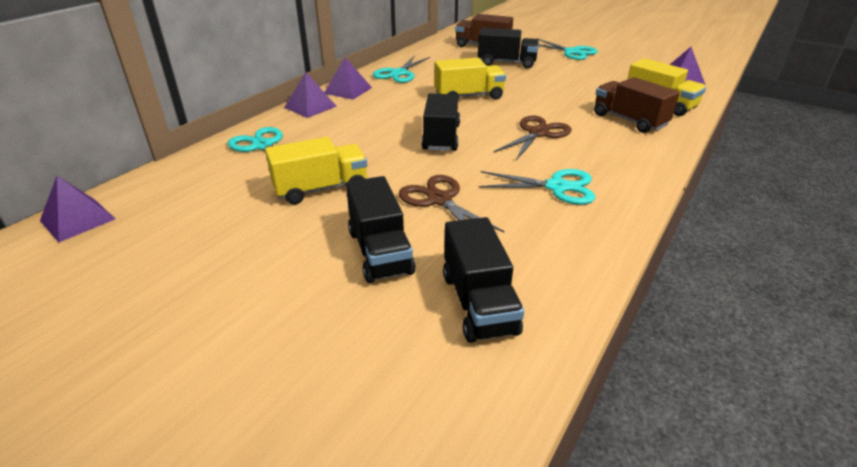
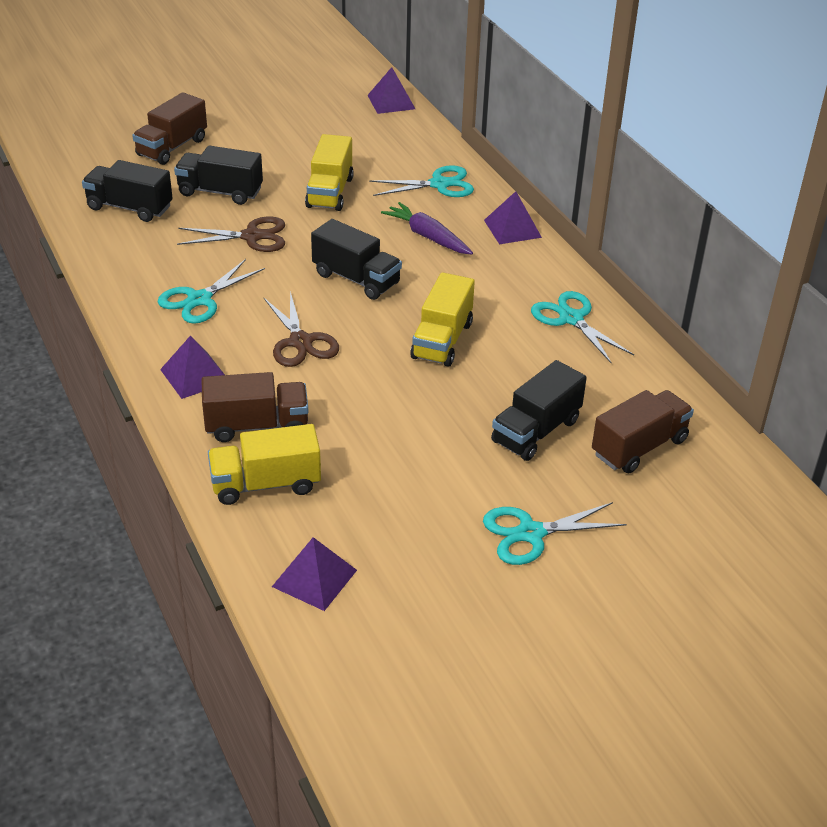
camera: 120 degrees right, 5 degrees up
purple pyramid [324,57,372,100] -> purple pyramid moved to [160,335,225,399]
none -> brown truck [132,92,207,165]
none -> purple carrot [381,202,473,255]

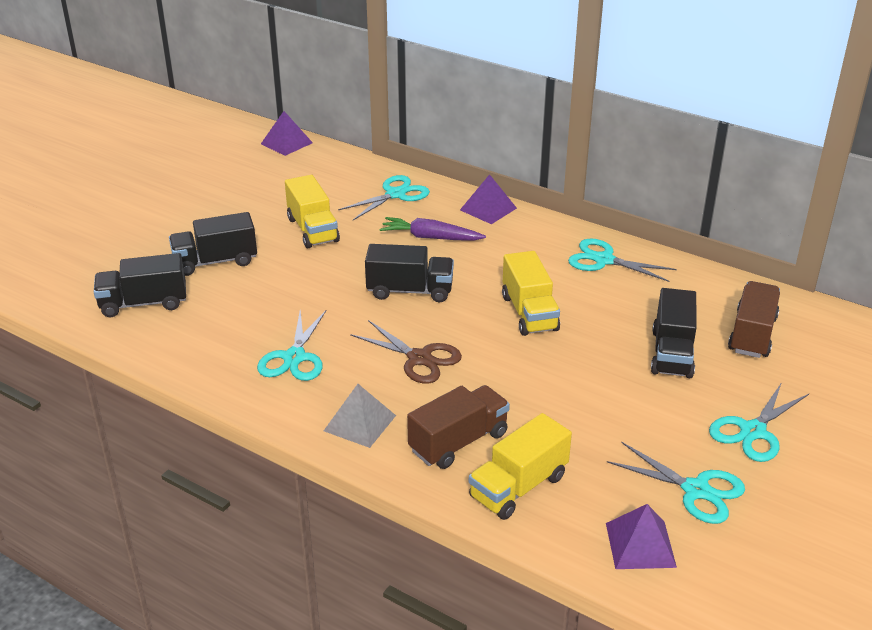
camera: 30 degrees left, 5 degrees down
brown truck [132,92,207,165] -> none
purple pyramid [160,335,225,399] -> grey pyramid [324,384,396,448]
brown scissors [177,216,285,252] -> none
none -> turquoise scissors [607,442,745,524]

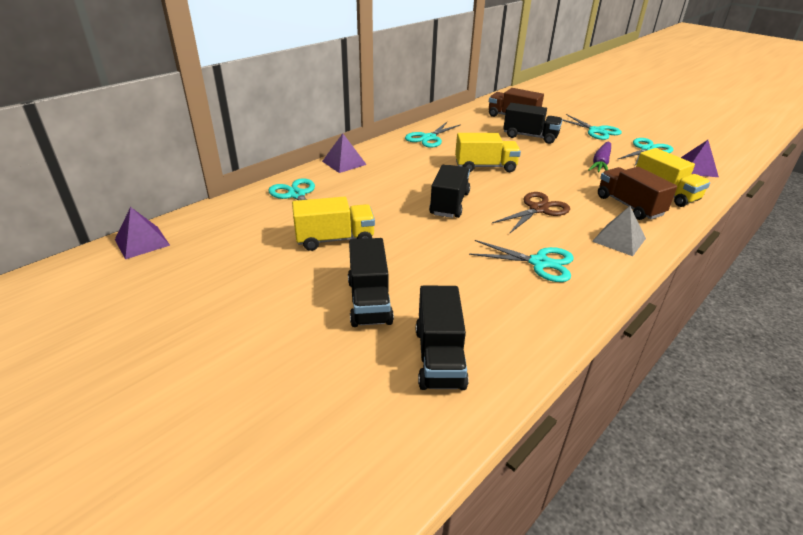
camera: 80 degrees left, 0 degrees up
purple carrot [380,217,486,241] -> purple carrot moved to [588,141,611,172]

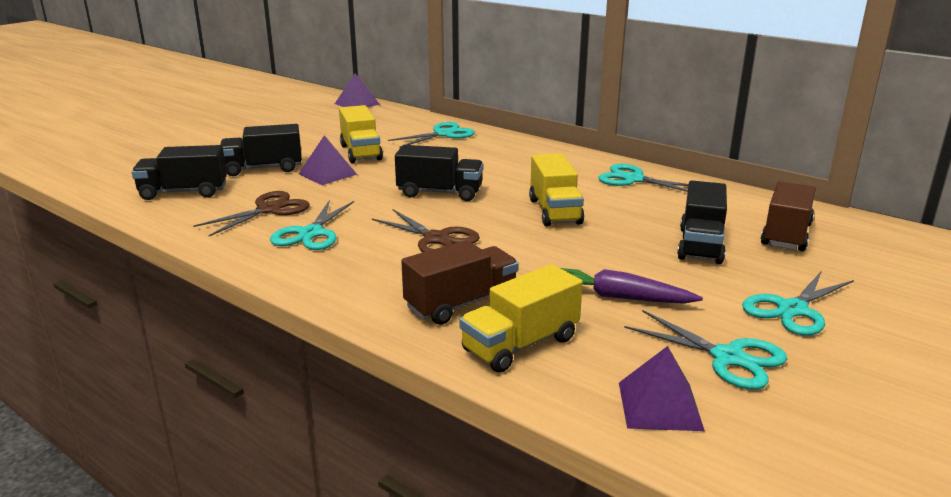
camera: 85 degrees right, 10 degrees down
purple pyramid [322,133,367,173] -> purple pyramid moved to [299,135,357,185]
grey pyramid [592,206,646,256] -> none
none -> brown scissors [193,191,310,236]

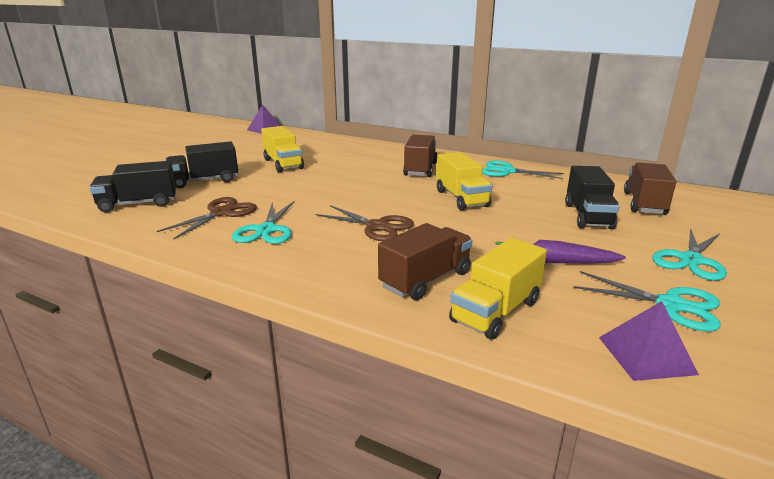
camera: 10 degrees left, 0 degrees up
purple pyramid [299,135,357,185] -> none
turquoise scissors [388,122,475,148] -> none
black truck [395,145,483,201] -> none
none -> brown truck [403,135,437,177]

